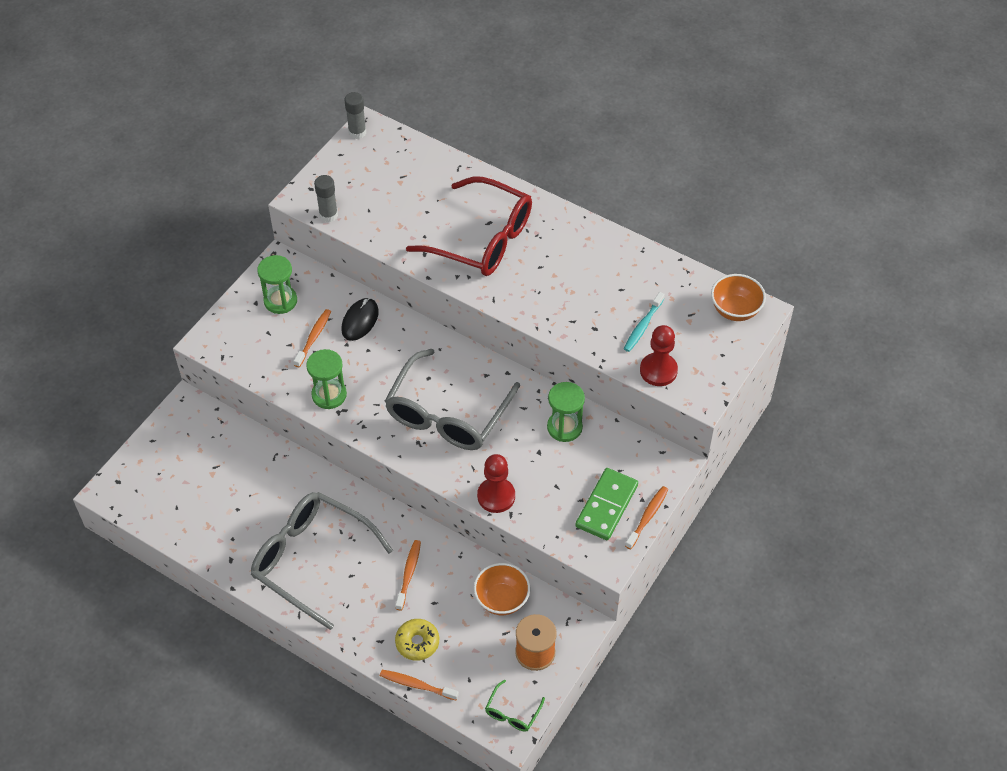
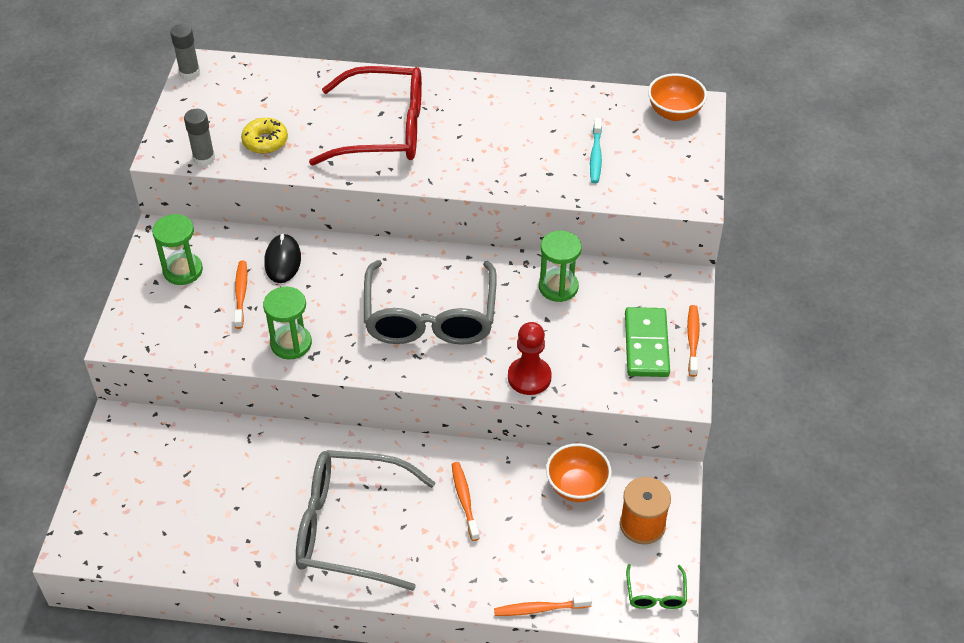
camera: 25 degrees left, 5 degrees down
yellow donut [395,619,439,661] -> yellow donut moved to [241,118,288,154]
red pawn [640,325,678,386] -> none

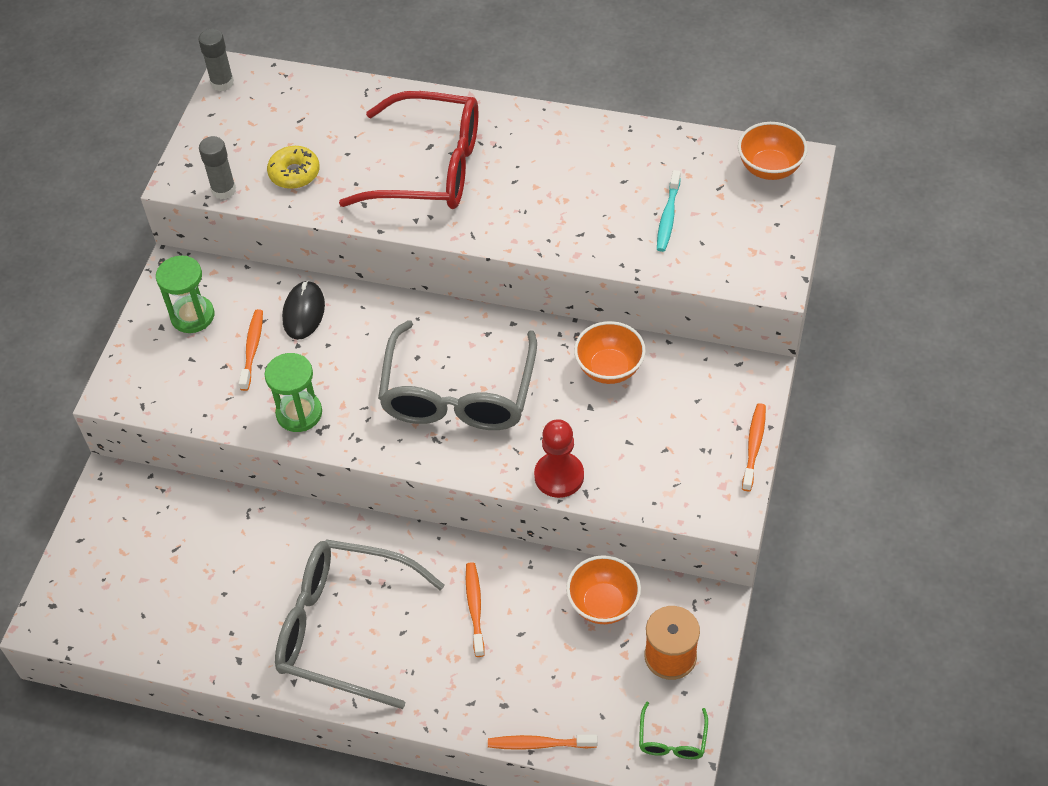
camera: 10 degrees right, 5 degrees up
green hourglass [539,231,582,302] -> orange bowl [574,321,646,384]
green domino [625,307,670,377] -> none

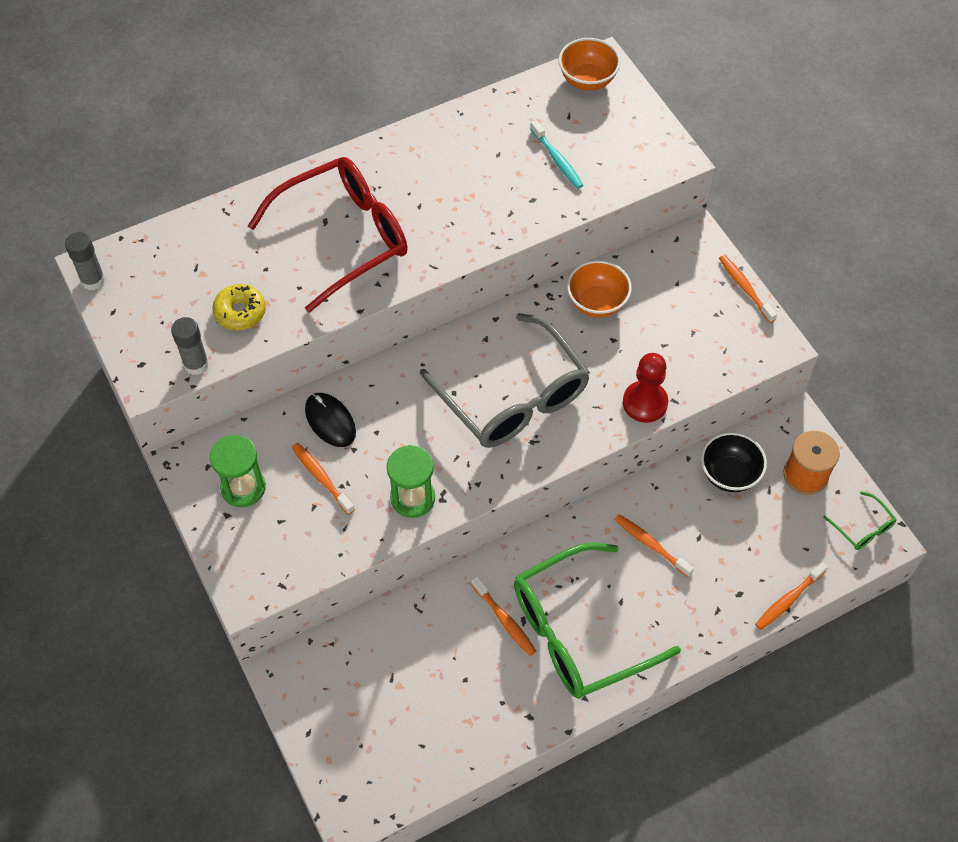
camera: 45 degrees left, 5 degrees up
grey glasses [275,539,445,709] -> green glasses [514,543,681,699]
orange bowl [566,555,641,624] -> black bowl [701,432,767,492]
none -> orange toothbrush [471,576,536,656]

